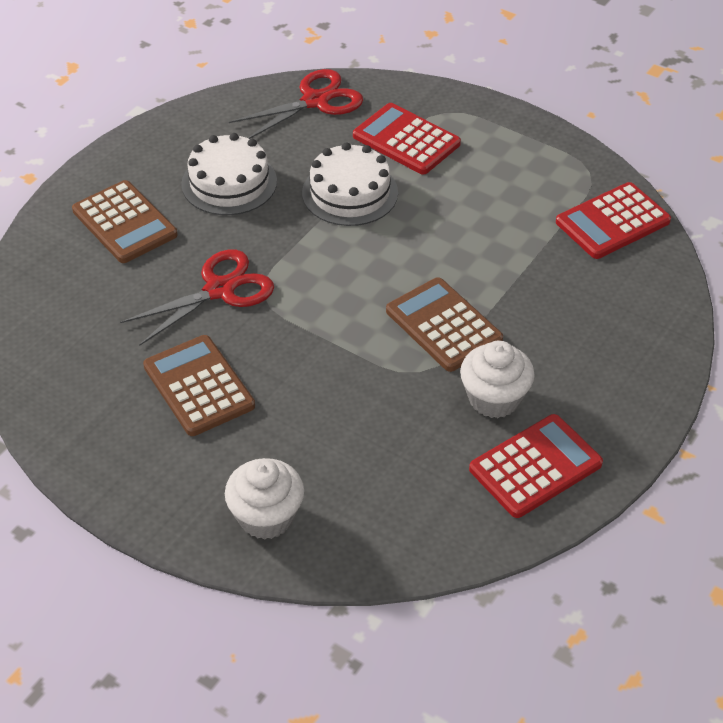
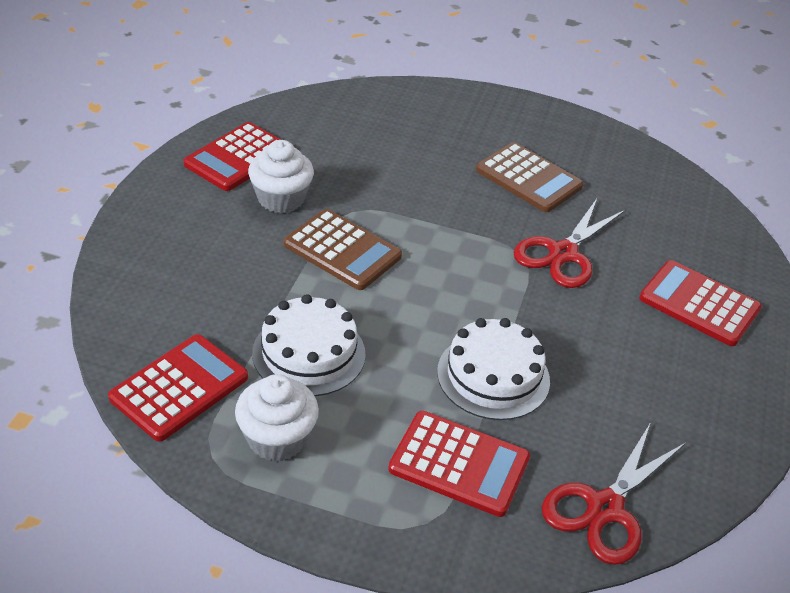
camera: 160 degrees right, 5 degrees down
brown calculator [72,180,178,263] -> red calculator [639,260,762,346]
white cake [181,133,277,215] -> white cake moved to [252,294,366,396]
white cupcake [225,458,304,540] -> white cupcake moved to [235,374,319,462]

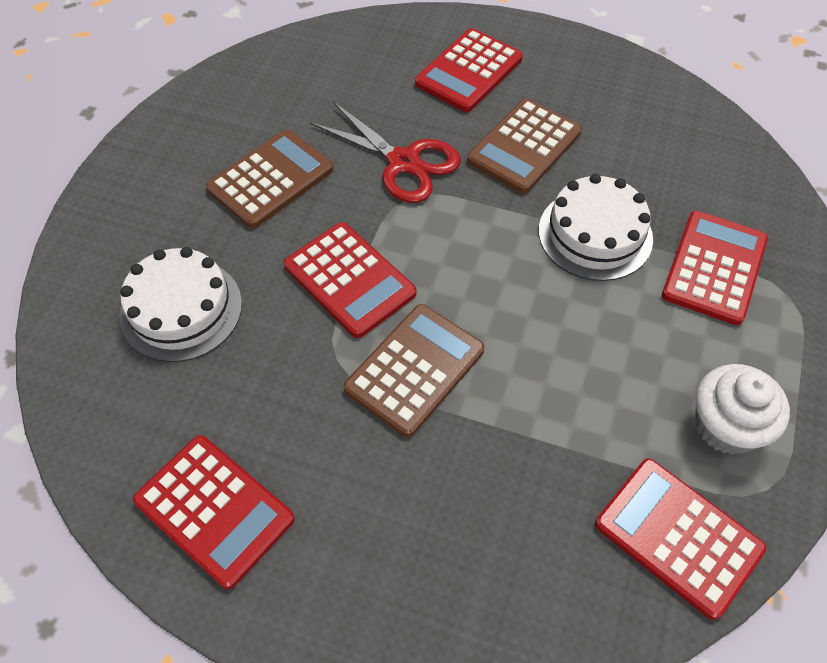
camera: 85 degrees left, 15 degrees up
white cupcake [248,140,314,213] -> none
white cake [252,294,366,396] -> white cake moved to [120,247,242,362]
red scissors [542,422,687,565] -> none
none -> red calculator [284,222,416,338]
none -> brown calculator [467,98,582,194]

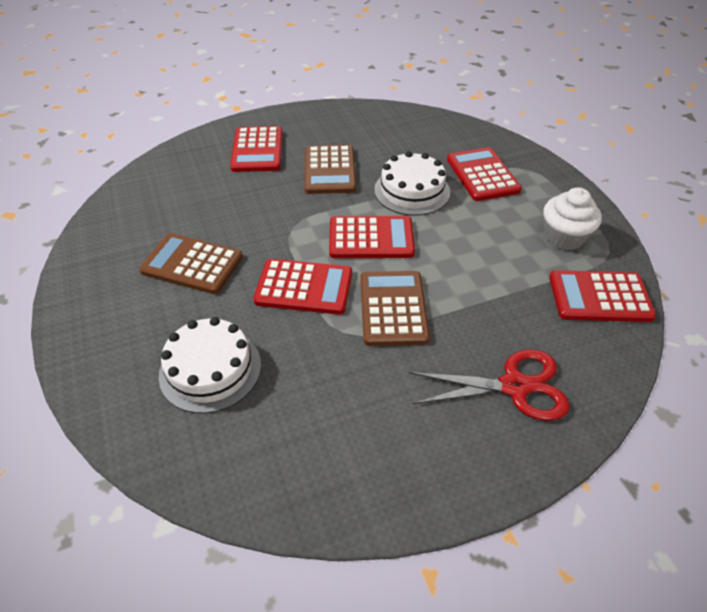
camera: 40 degrees left, 10 degrees down
red calculator [133,435,295,589] -> red calculator moved to [329,216,415,258]
brown calculator [206,130,333,228] -> brown calculator turned 75 degrees counterclockwise [139,233,243,294]
red scissors [310,101,461,203] -> red scissors moved to [409,350,570,421]

